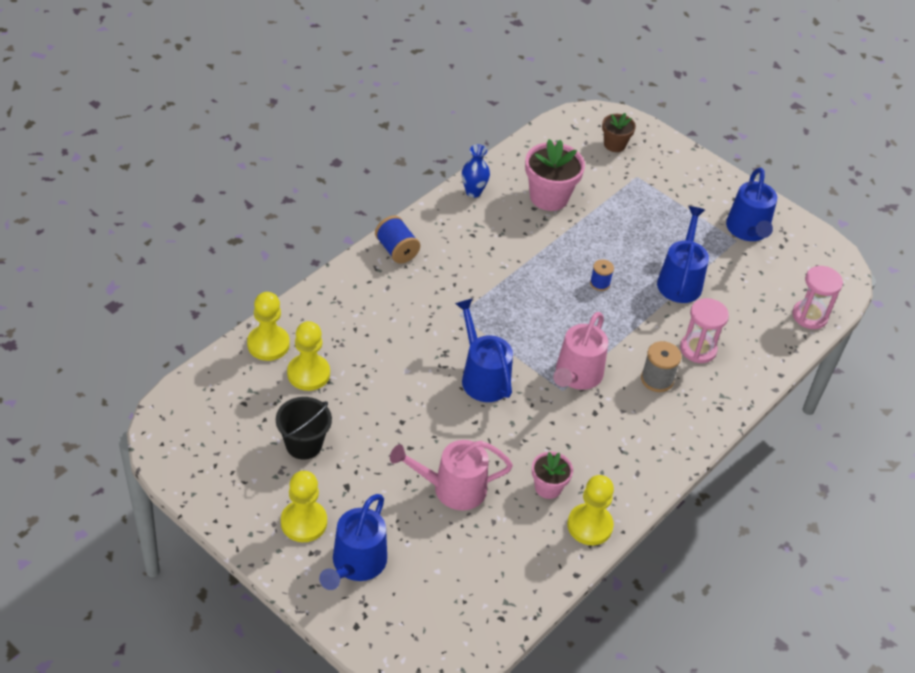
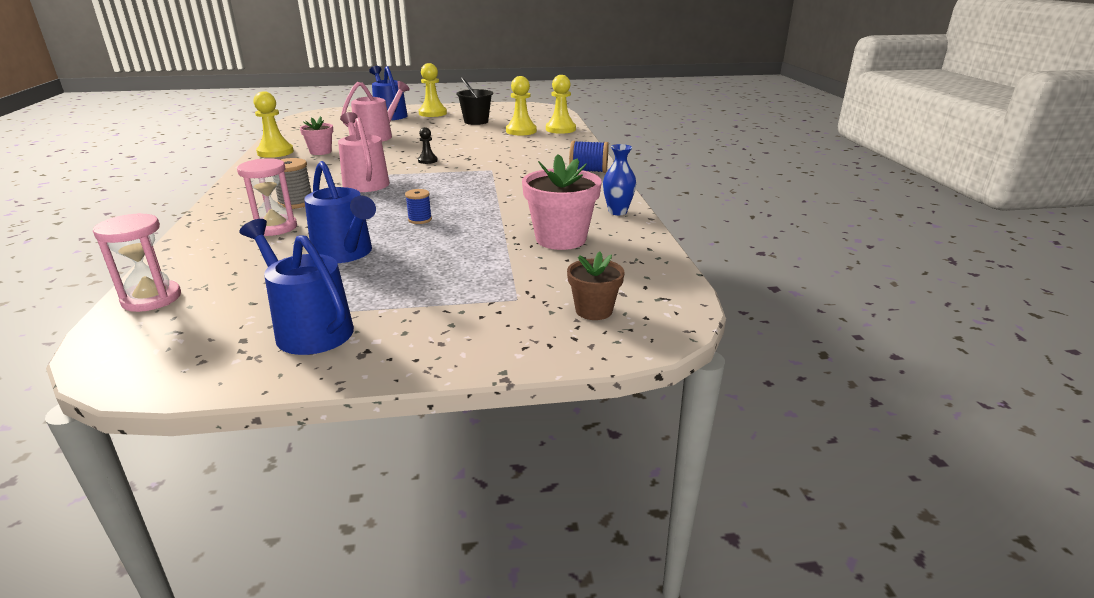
camera: 135 degrees right, 20 degrees down
blue watering can [455,298,513,402] -> black pawn [418,127,438,164]

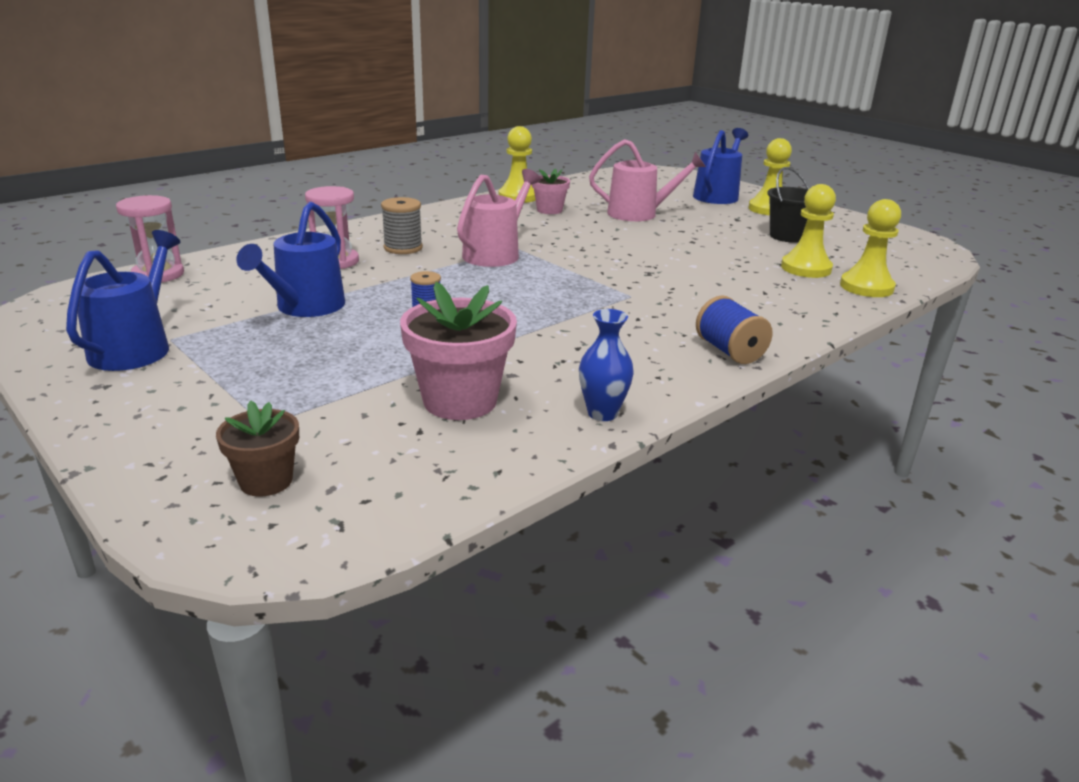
camera: 55 degrees right, 0 degrees up
black pawn [418,127,438,164] -> none

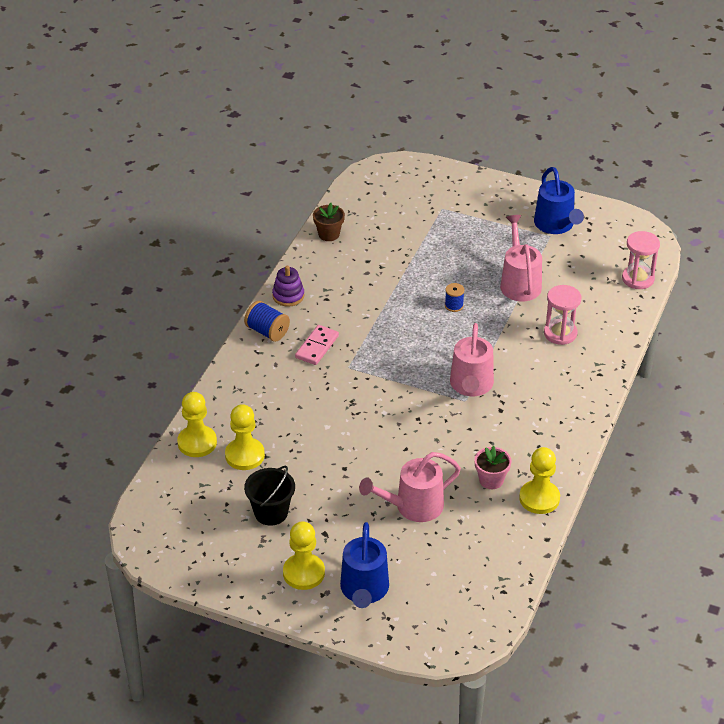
camera: 155 degrees right, 15 degrees up
brown flower pot [216,400,299,496] -> brown flower pot moved to [313,203,345,241]
blue watering can [236,202,345,317] -> pink watering can [500,215,542,301]
grey spool [381,197,423,254] -> none
pink flower pot [400,282,517,420] -> none
blue vase [579,309,634,421] -> none
none -> purple stacking toy [272,266,304,307]
none -> pink domino [295,325,339,365]

